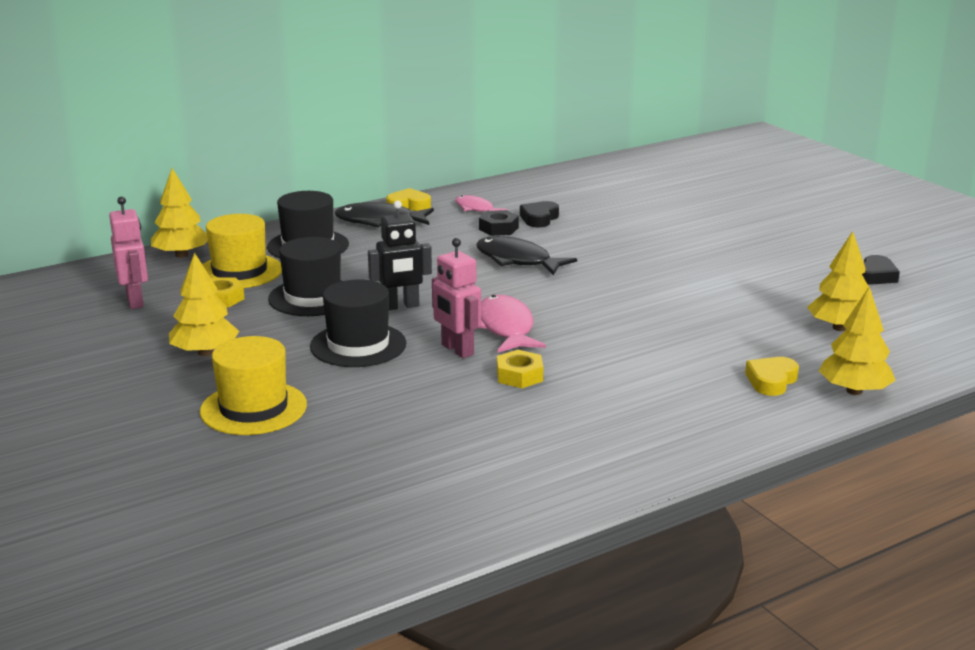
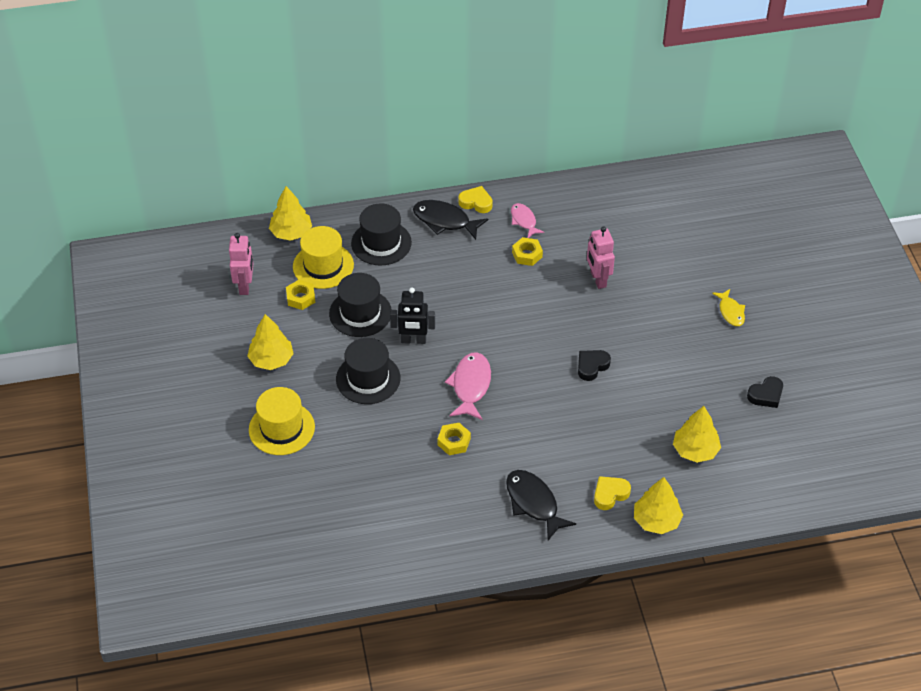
camera: 20 degrees right, 25 degrees up
pink robot [432,238,481,358] -> pink robot moved to [587,226,615,289]
black fish [476,236,577,275] -> black fish moved to [506,470,576,540]
black nut [479,210,519,236] -> yellow nut [512,237,543,266]
black heart [520,201,559,227] -> black heart moved to [578,350,611,381]
none -> yellow fish [712,289,745,326]

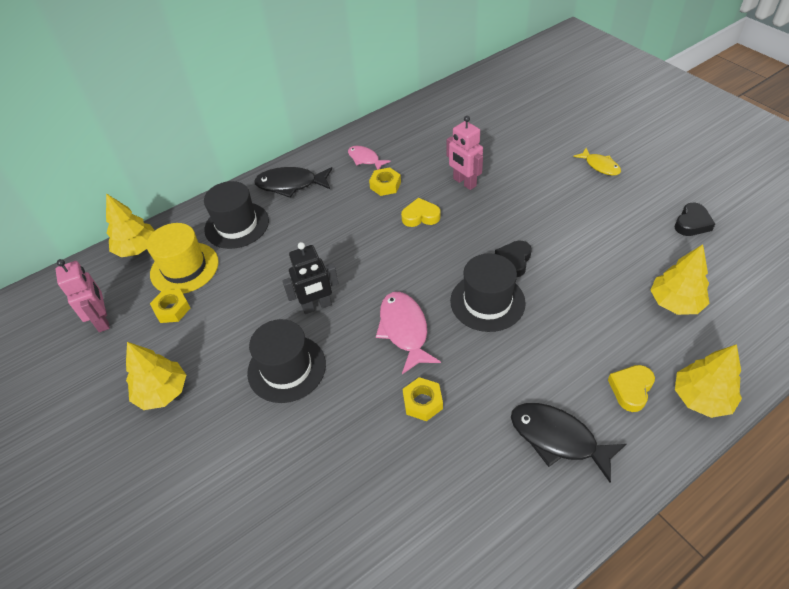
camera: 20 degrees left, 0 degrees up
yellow hat [249,387,315,455] -> none
black hat [329,273,391,337] -> black hat moved to [450,253,526,332]
yellow heart [458,186,493,213] -> yellow heart moved to [401,198,440,227]

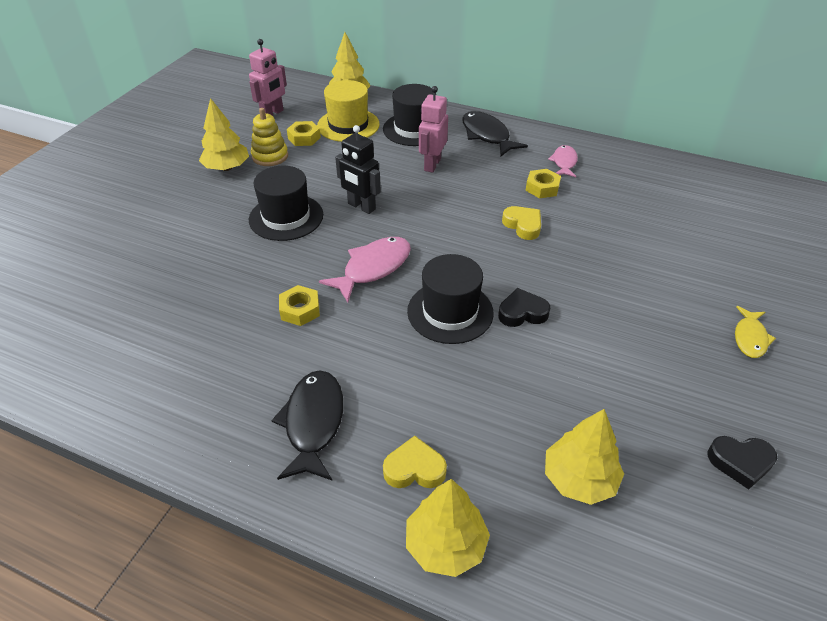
camera: 55 degrees right, 5 degrees down
pink robot [447,116,483,190] -> pink robot moved to [419,86,448,173]
none -> yellow stacking toy [251,108,288,166]

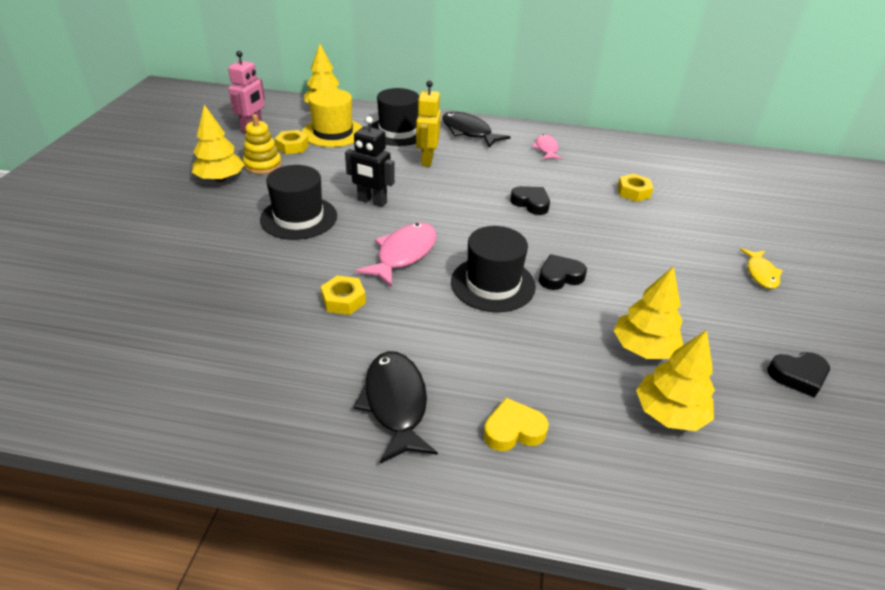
camera: 15 degrees left, 5 degrees down
yellow tree [406,479,490,577] -> yellow tree moved to [613,266,683,359]
pink robot [419,86,448,173] -> yellow robot [416,81,441,167]
yellow heart [502,206,541,240] -> black heart [510,186,550,215]
yellow nut [526,169,561,199] -> yellow nut moved to [617,174,653,202]

